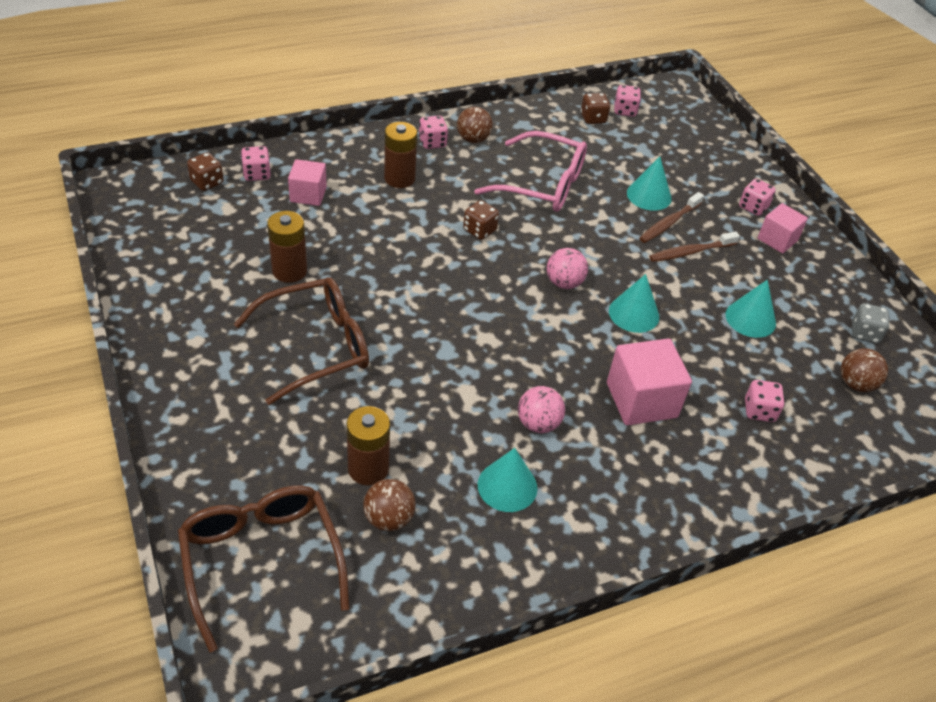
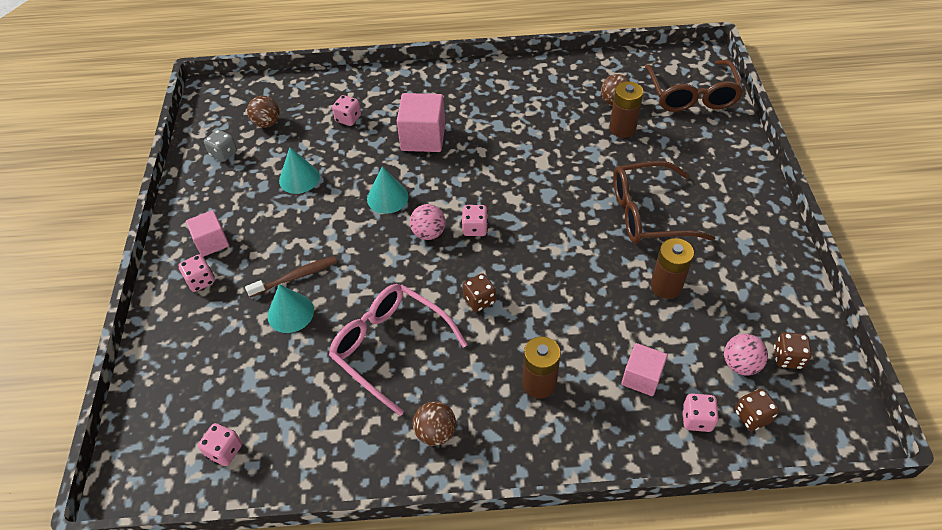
camera: 155 degrees left, 5 degrees up
pink dice [419,116,448,149] -> pink dice moved to [461,205,488,236]
turquoise cone [478,448,538,512] -> none
pink ball [518,386,565,433] -> pink ball moved to [724,334,768,375]
brown dice [581,93,610,124] -> brown dice moved to [774,332,812,369]
brown toothbrush [649,231,740,262] -> none

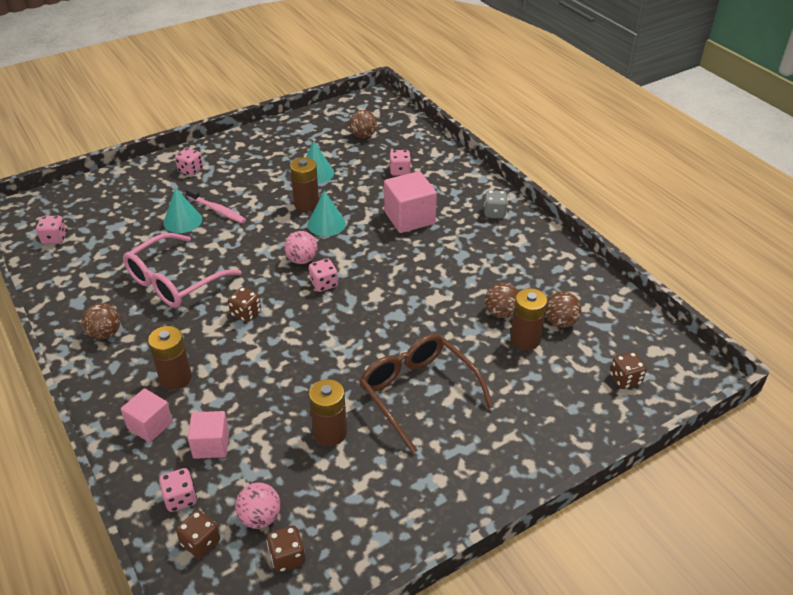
camera: 60 degrees right, 10 degrees down
pink cube [186,210,229,257] -> pink cube moved to [121,388,173,443]
grey dice [204,129,237,162] -> grey dice moved to [484,190,508,218]
brown toothbrush [245,256,337,297] -> pink toothbrush [185,187,246,223]
pink glasses [329,284,468,416] -> pink glasses turned 150 degrees counterclockwise [123,233,241,308]
brown glasses [645,60,744,112] -> brown dice [610,352,647,389]
none -> brown battery [290,157,319,211]
none -> brown ball [485,282,518,318]

